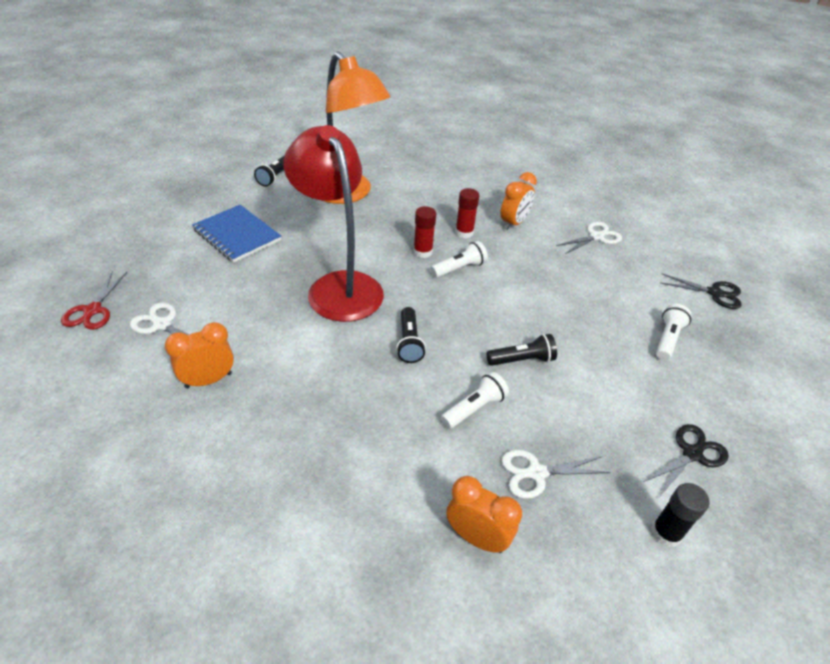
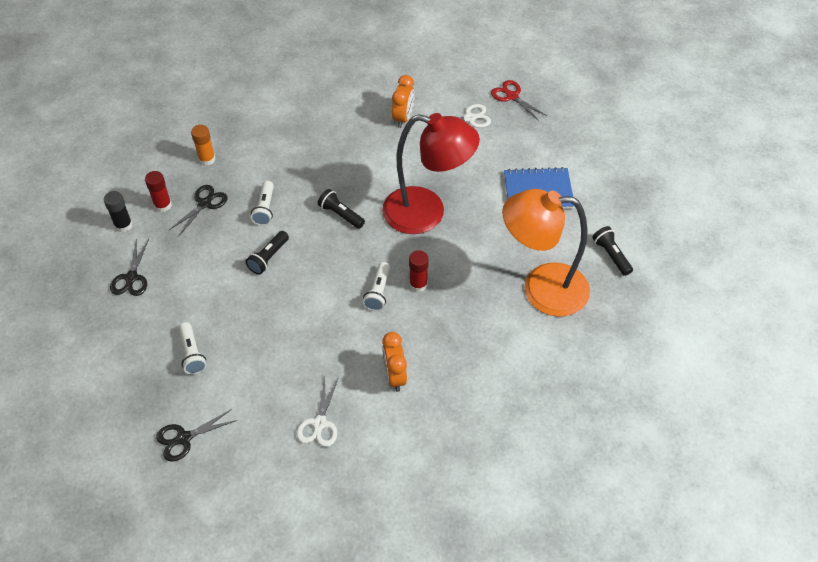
camera: 135 degrees right, 10 degrees up
orange clock [446,476,522,553] -> orange glue stick [191,125,215,166]
red glue stick [455,188,479,238] -> red glue stick moved to [145,171,172,212]
white scissors [501,450,610,499] -> black scissors [169,185,227,237]

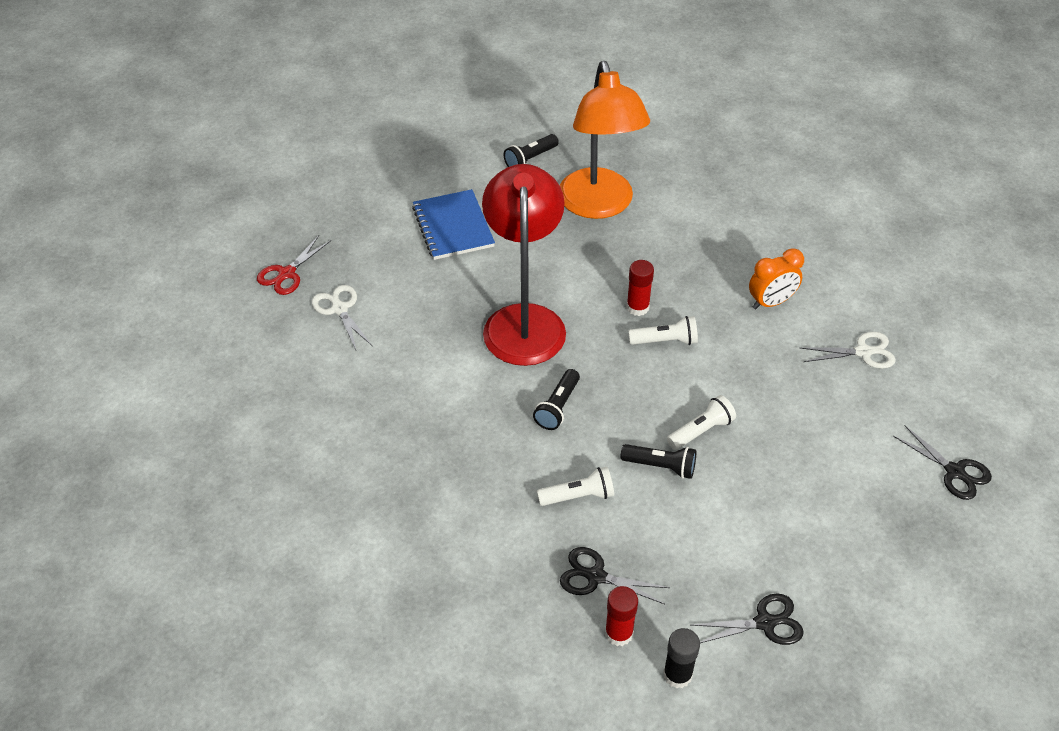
camera: 105 degrees left, 5 degrees down
white flashlight [179,322,207,374] -> white flashlight moved to [667,395,736,450]
orange glue stick [191,125,215,166] -> none
orange clock [392,75,415,128] -> none

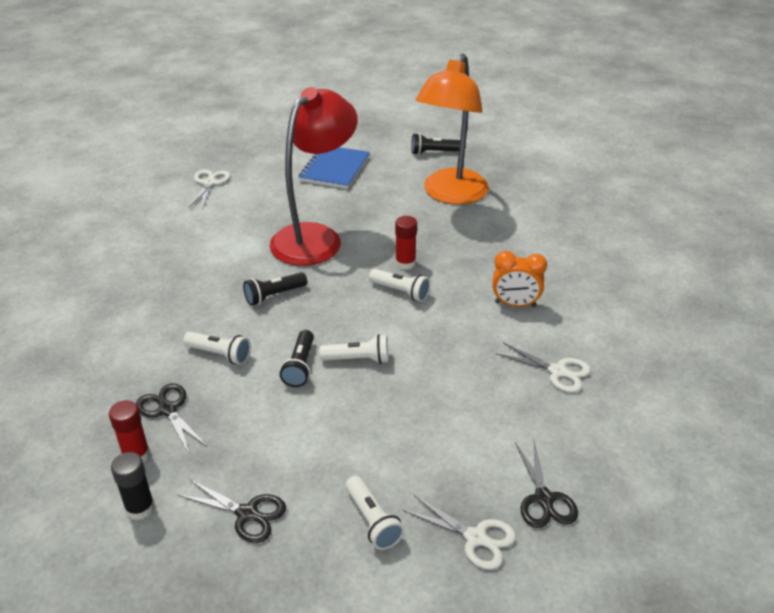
camera: 35 degrees right, 10 degrees down
red scissors [257,235,331,295] -> none
black flashlight [621,444,696,479] -> black flashlight turned 45 degrees clockwise [280,330,314,387]
none -> white flashlight [346,476,404,550]
none -> white scissors [403,495,516,570]

